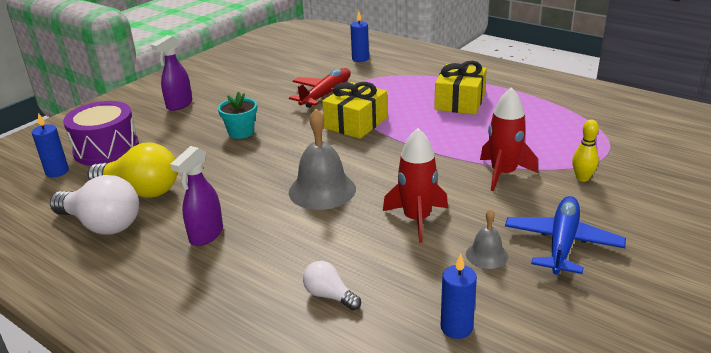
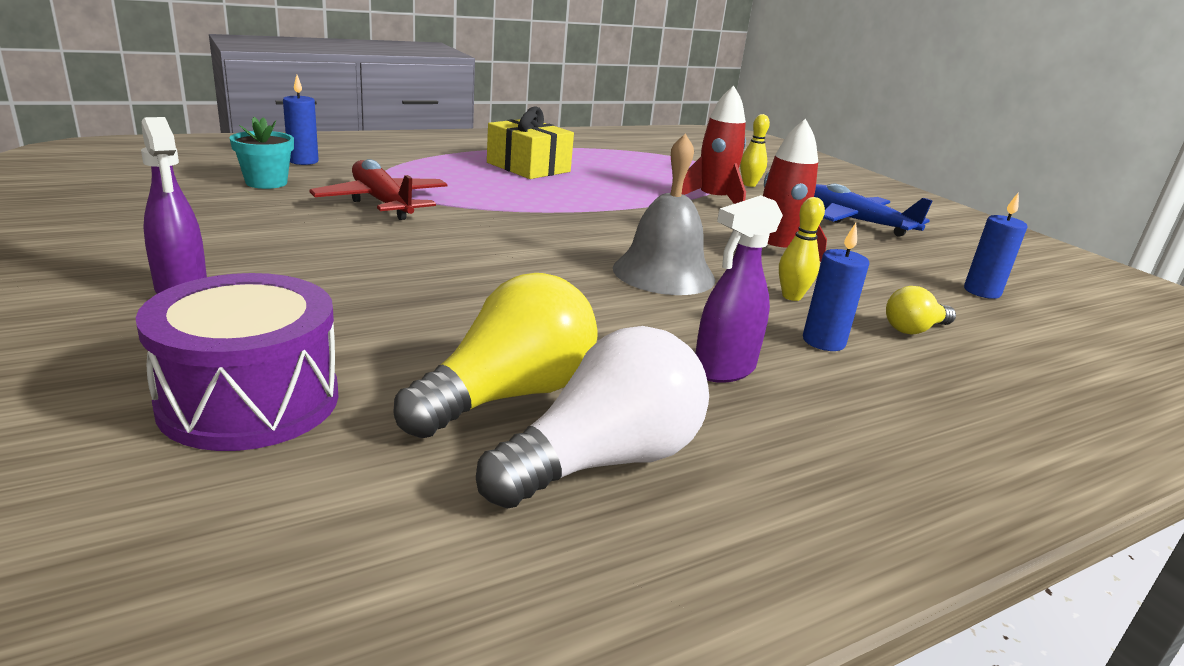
camera: 70 degrees left, 5 degrees down
blue candle [32,113,69,177] -> blue candle moved to [803,223,870,351]
purple spray bottle [170,146,223,246] -> purple spray bottle turned 90 degrees clockwise [695,195,783,383]
turquoise flower pot [218,92,257,139] -> turquoise flower pot moved to [230,117,294,189]
white light bulb [303,261,361,310] -> yellow light bulb [886,286,956,335]
yellow gift [322,82,387,139] -> none
grey bell [466,209,508,269] -> none
none -> yellow bowling pin [779,197,825,301]

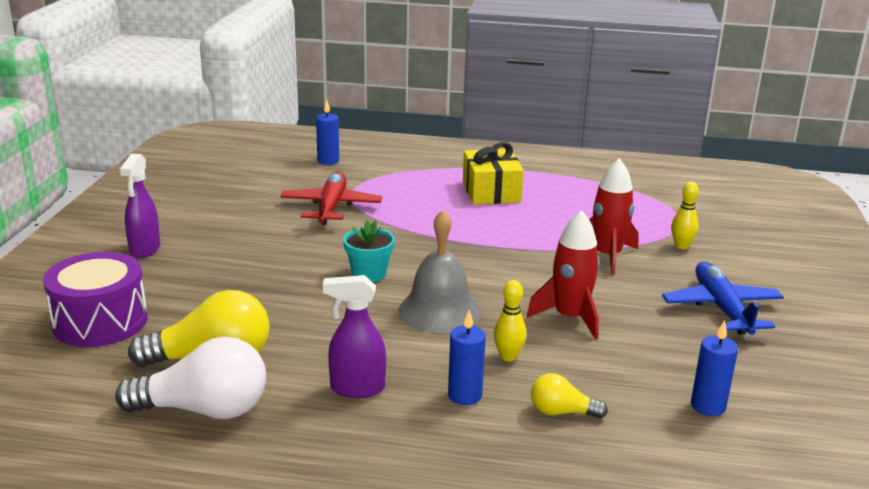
camera: 40 degrees right, 0 degrees up
turquoise flower pot [230,117,294,189] -> turquoise flower pot moved to [343,220,395,282]

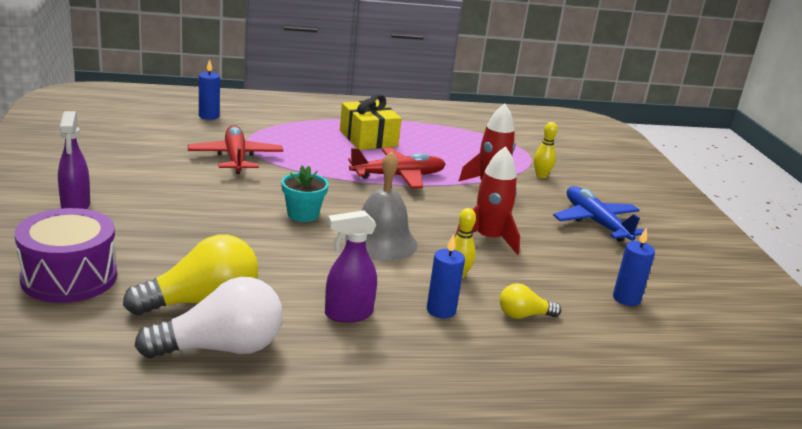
camera: 20 degrees left, 0 degrees up
none -> red plane [348,148,446,189]

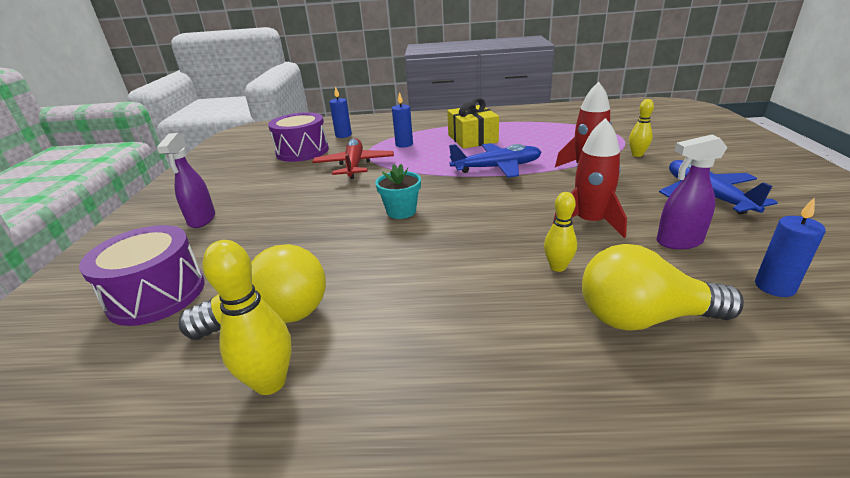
camera: 15 degrees right, 5 degrees up
white light bulb [135,277,283,358] -> yellow bowling pin [202,240,292,395]
purple spray bottle [325,210,377,323] -> purple spray bottle moved to [656,135,728,250]
grey bell [345,151,418,261] -> none
red plane [348,148,446,189] -> blue plane [449,143,542,178]
blue candle [427,235,465,318] -> blue candle moved to [392,92,413,148]
yellow light bulb [500,283,561,319] -> yellow light bulb [582,244,744,331], size x1.92
none -> purple drum [268,112,329,162]

